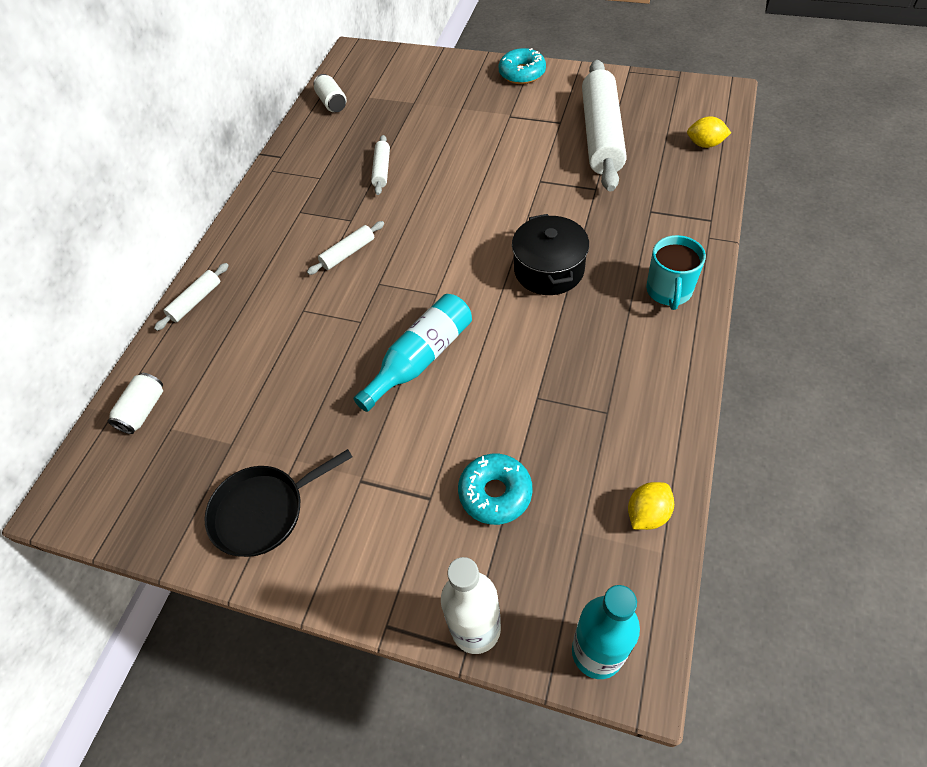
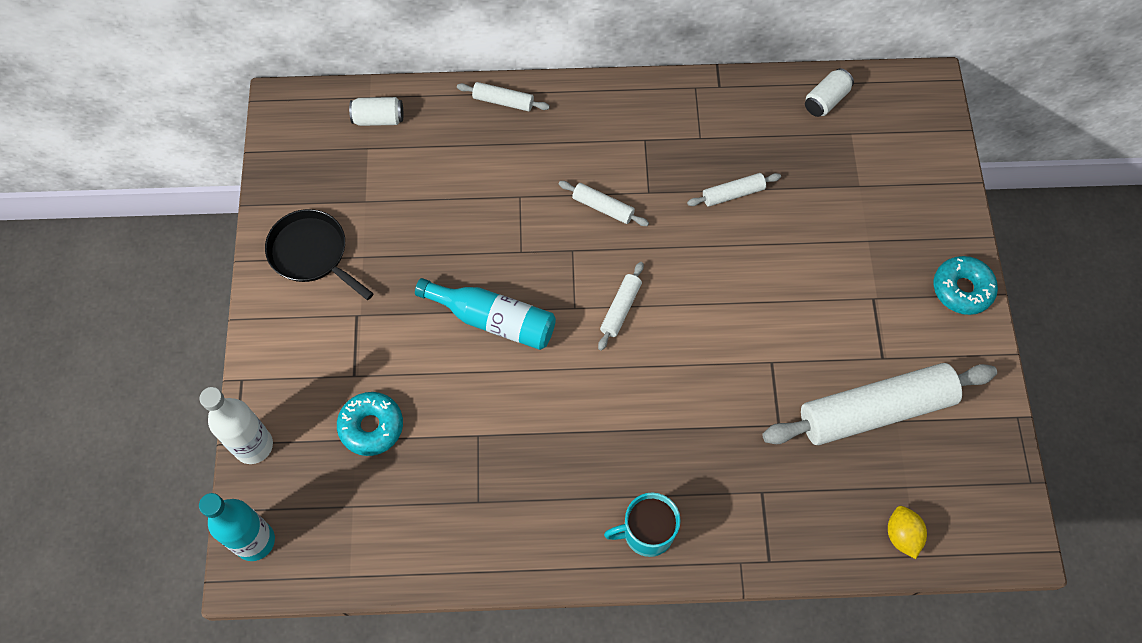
camera: 65 degrees right, 10 degrees up
black pot [512,214,589,295] -> none
yellow lemon [628,482,674,530] -> none
none -> white rolling pin [598,262,644,351]

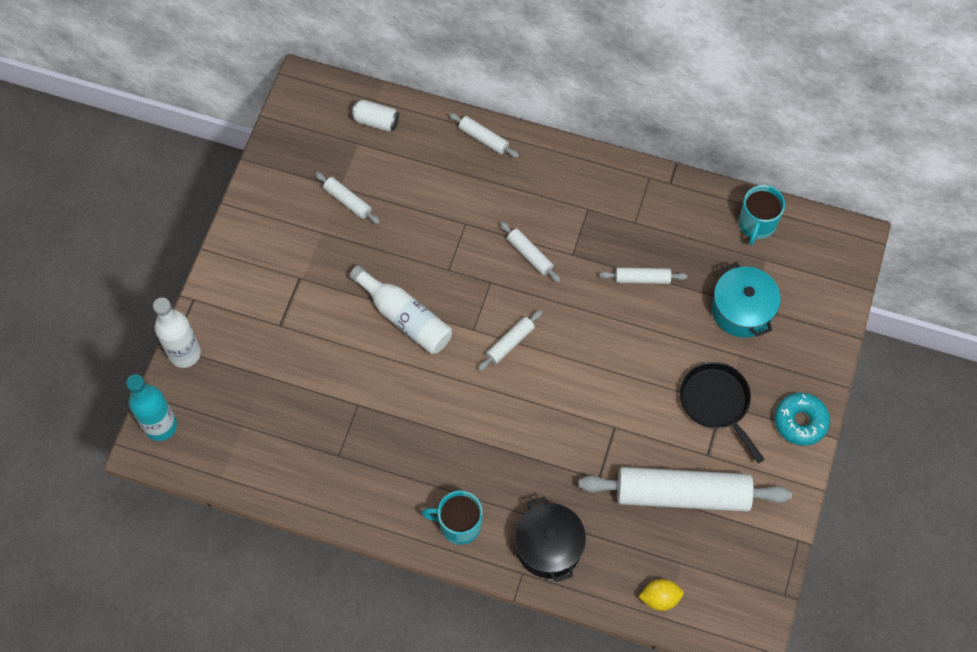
camera: 20 degrees right, 0 degrees up
black pan [265,209,374,300] -> black pan moved to [680,362,765,463]
turquoise donut [337,392,403,456] -> none
turquoise bottle [415,278,556,350] -> white bottle [349,265,452,354]
white can [805,68,854,117] -> turquoise mug [739,185,785,245]
yellow lemon [888,506,927,559] -> yellow lemon turned 75 degrees clockwise [639,579,684,611]
none -> white rolling pin [315,172,380,224]
none -> black pot [515,497,586,582]
none -> turquoise pot [712,262,781,338]

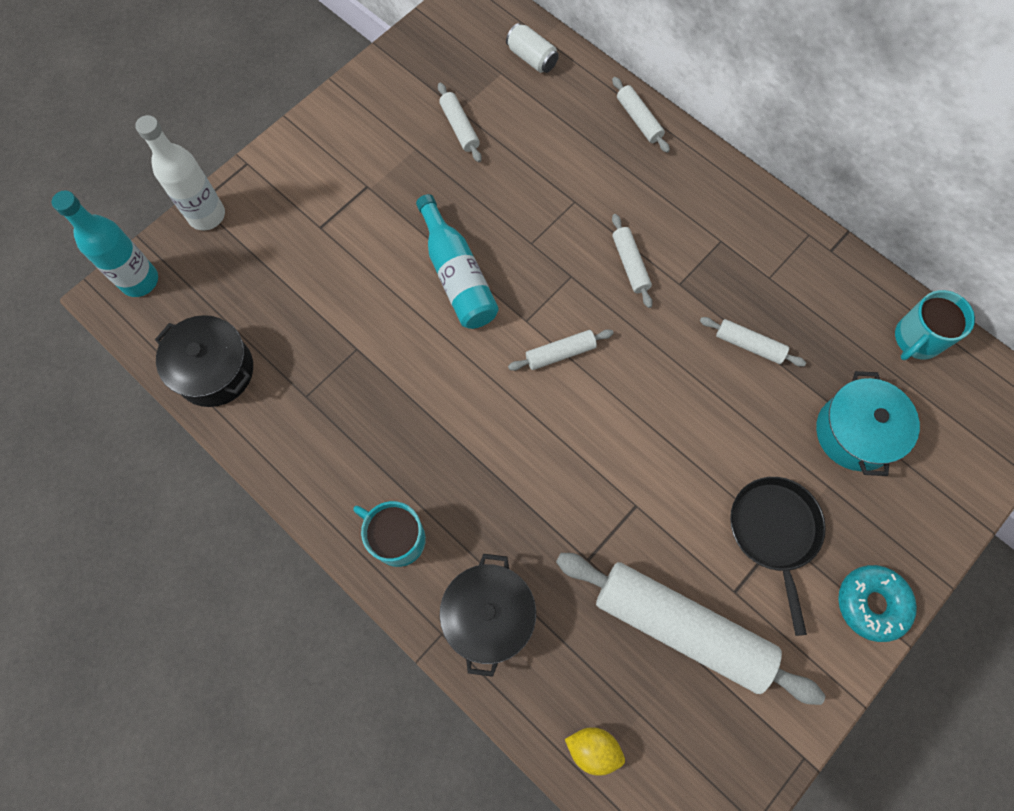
camera: 25 degrees right, 5 degrees up
white bottle [349,265,452,354] -> turquoise bottle [416,194,499,329]
none -> black pot [155,315,253,407]

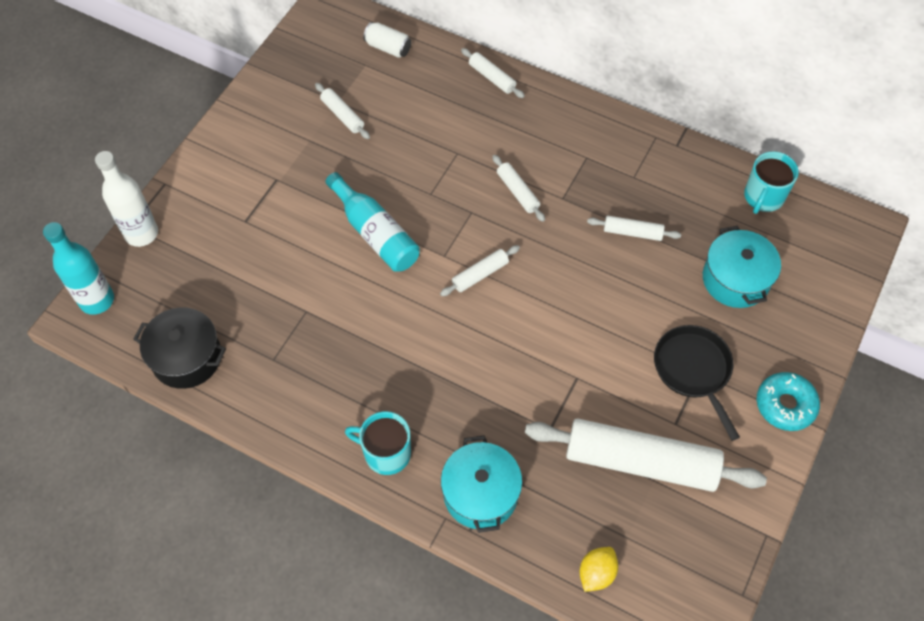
camera: 15 degrees left, 10 degrees down
black pot [440,554,536,677] -> turquoise pot [441,436,522,533]
yellow lemon [565,727,625,776] -> yellow lemon turned 60 degrees counterclockwise [579,547,618,592]

